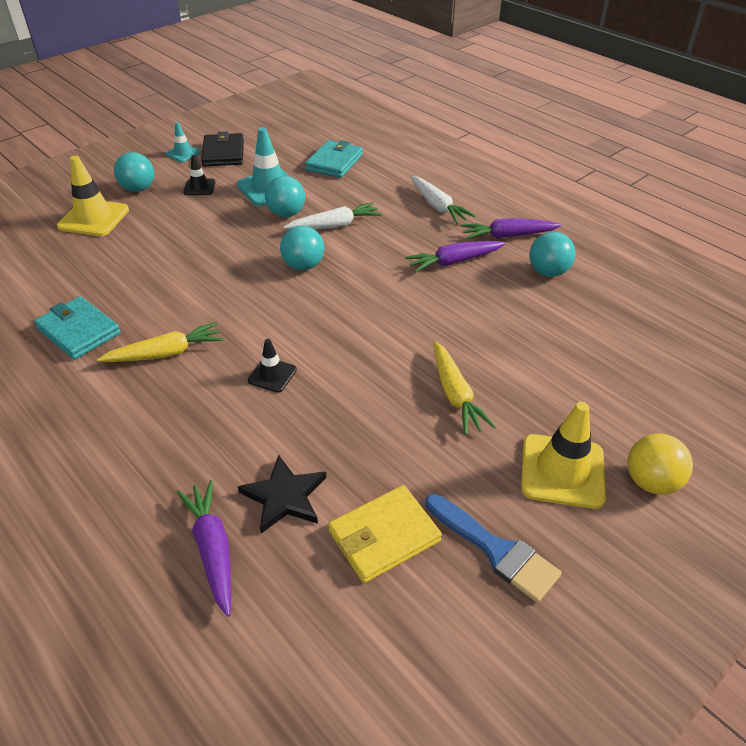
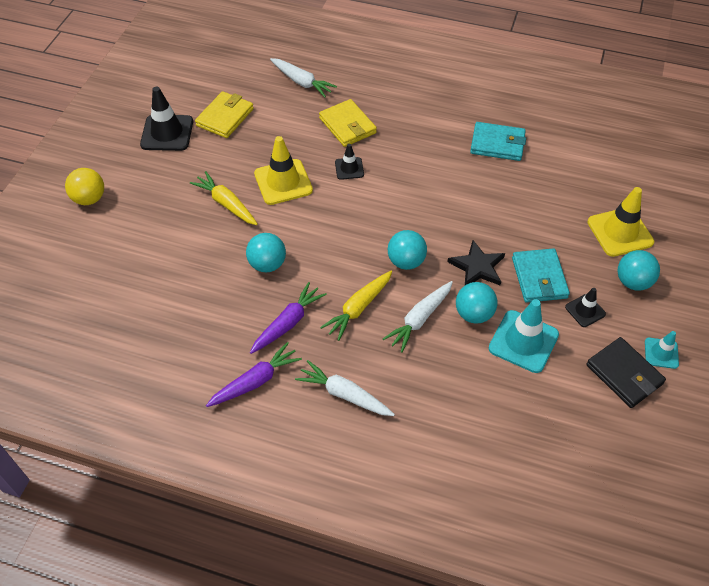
camera: 150 degrees right, 10 degrees up
yellow carrot [97,322,223,362] -> yellow carrot moved to [320,271,392,341]
purple carrot [177,480,231,617] -> white carrot [270,58,337,97]
black star [238,455,327,534] -> black star moved to [448,240,505,285]
turquoise wallet [305,140,363,178] -> turquoise wallet moved to [512,248,570,303]
blue brush [425,494,562,603] -> black traffic cone [140,87,193,151]
yellow traffic cone [521,402,606,509] -> yellow traffic cone moved to [254,136,313,205]
turquoise ball [530,232,575,277] -> turquoise ball moved to [246,233,286,272]
none -> yellow wallet [319,99,377,147]

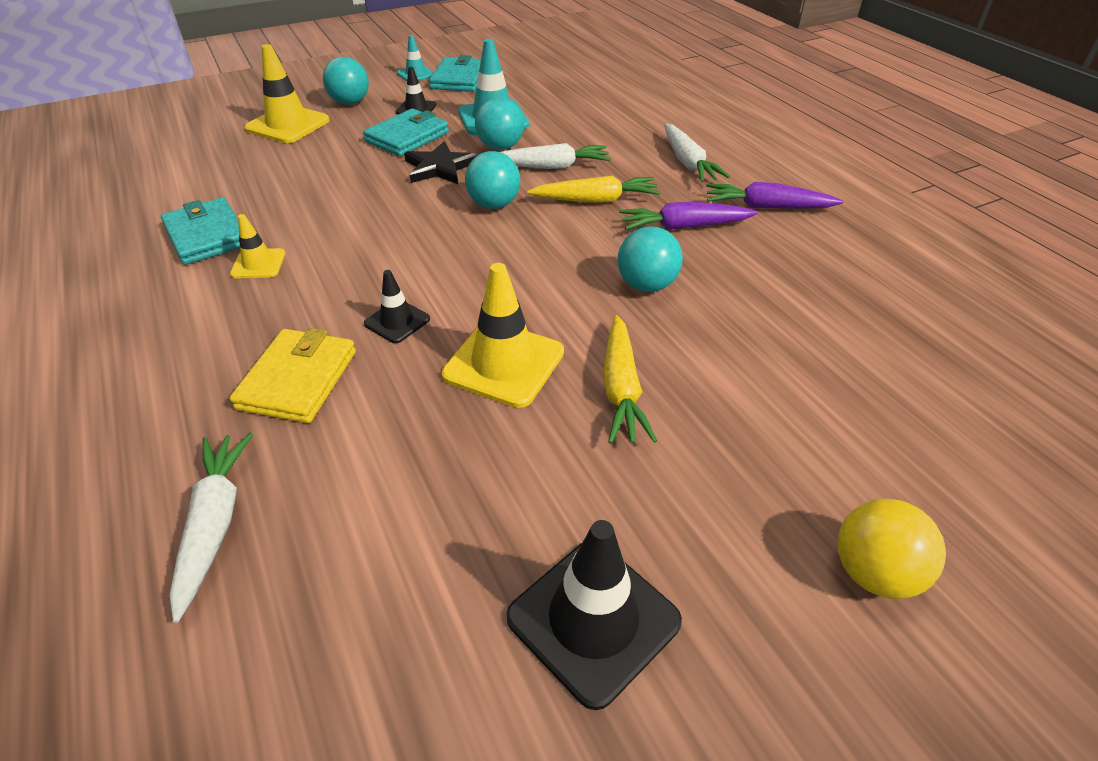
camera: 135 degrees left, 10 degrees down
yellow wallet [195,91,254,138] -> none
black wallet [586,337,666,408] -> turquoise wallet [429,55,481,92]
none -> yellow traffic cone [230,214,285,278]

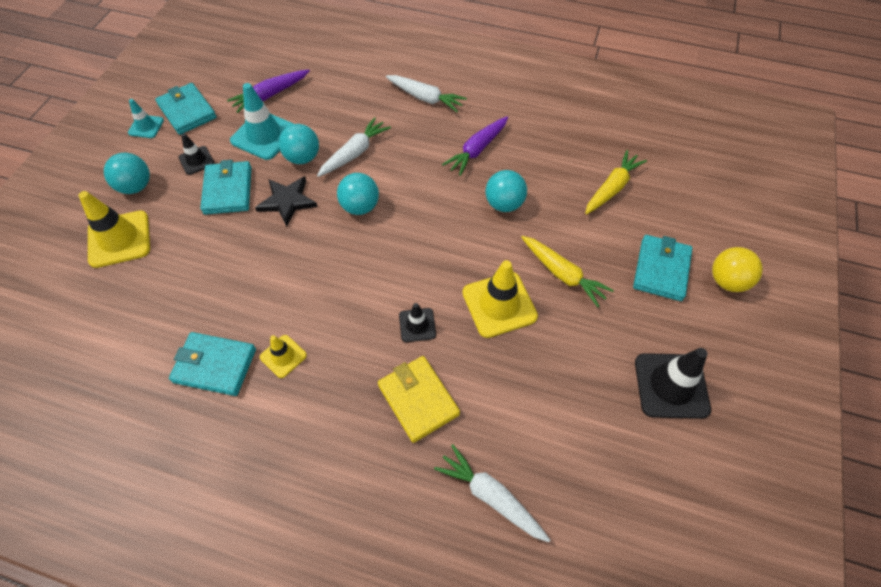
camera: 45 degrees left, 15 degrees up
yellow carrot [527,176,660,203] -> yellow carrot moved to [585,150,647,215]
purple carrot [706,182,844,209] -> purple carrot moved to [227,70,310,113]
none -> turquoise wallet [633,235,692,301]

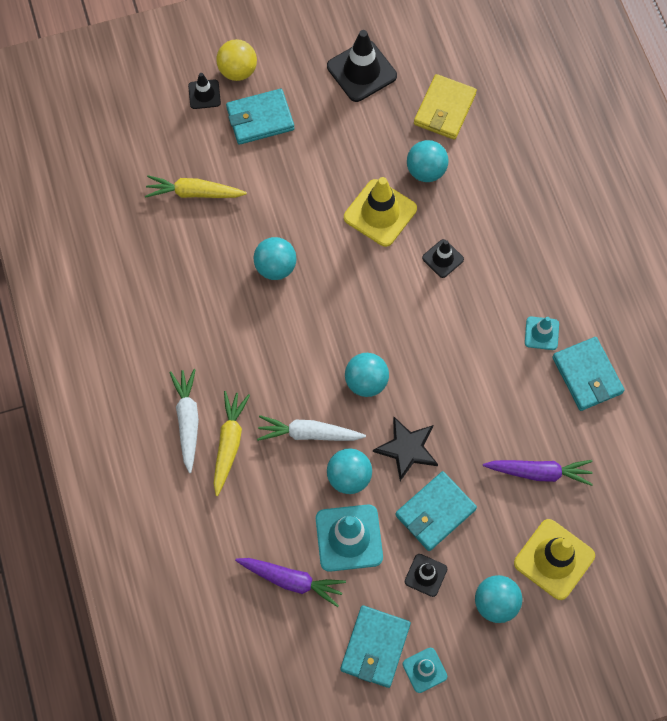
camera: 125 degrees left, 10 degrees up
yellow traffic cone [260,335,307,378] -> turquoise traffic cone [525,316,559,350]
yellow wallet [378,356,460,443] -> yellow wallet moved to [414,74,477,140]
white carrot [434,444,550,542] -> none
purple carrot [442,116,508,176] -> purple carrot moved to [483,460,593,486]
yellow carrot [521,236,614,307] -> yellow carrot moved to [214,391,250,496]
none -> black traffic cone [188,73,221,109]
none -> turquoise ball [407,140,449,182]

